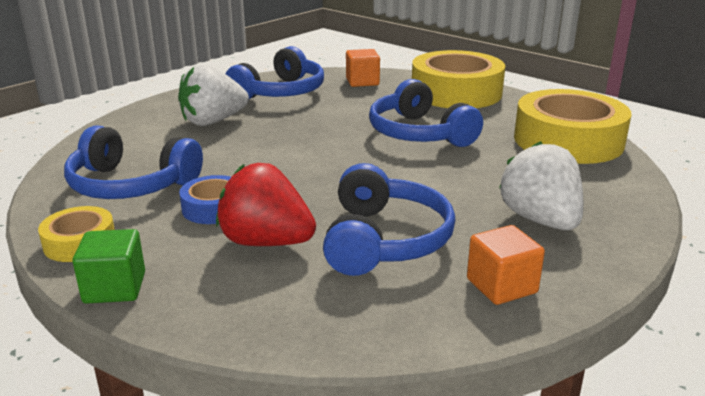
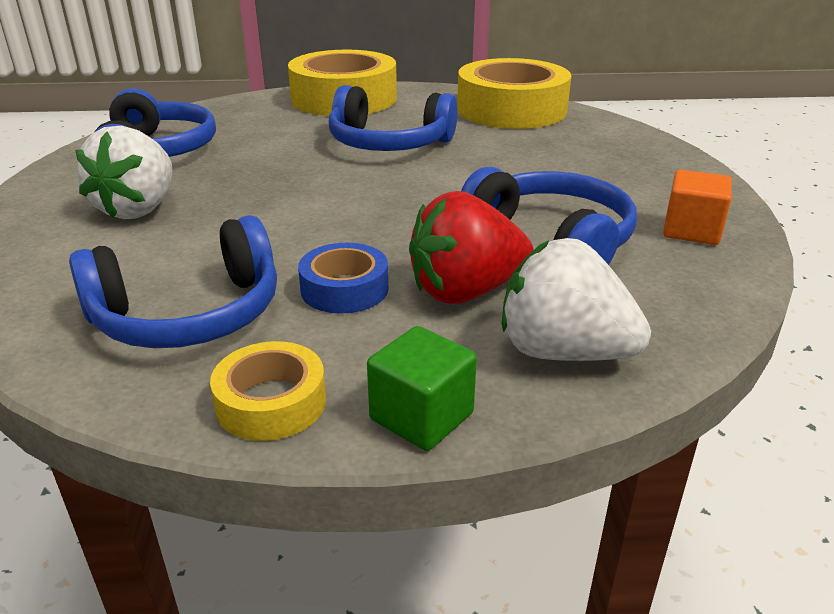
camera: 45 degrees left, 5 degrees up
orange cube [346,49,380,87] -> none
white strawberry [499,141,583,230] -> white strawberry moved to [501,238,651,361]

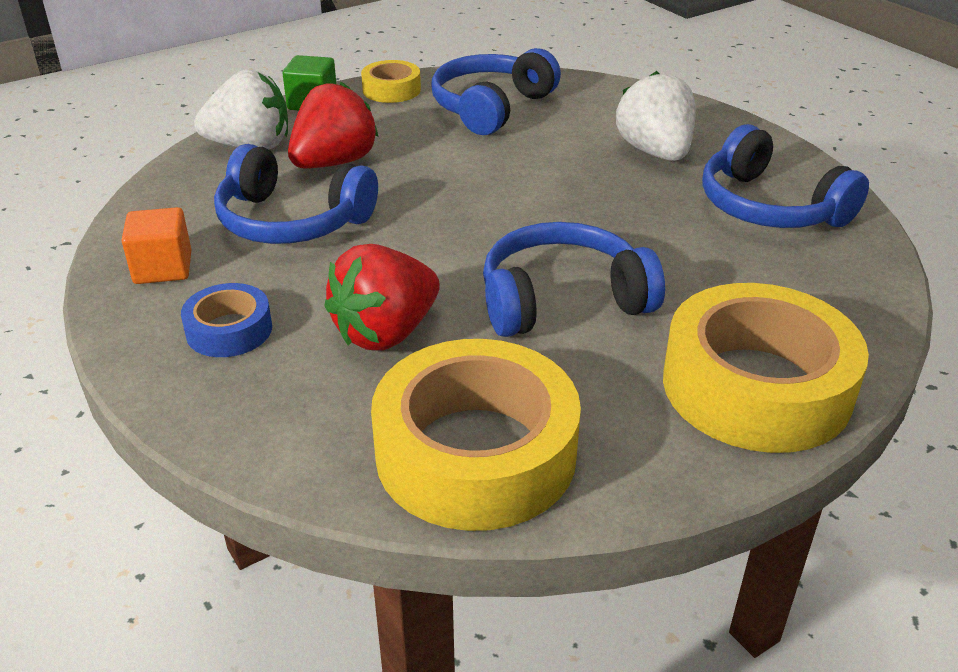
camera: 150 degrees right, 5 degrees up
blue tape [298,243,388,314] -> blue tape moved to [181,283,272,357]
none -> red strawberry [324,244,440,350]

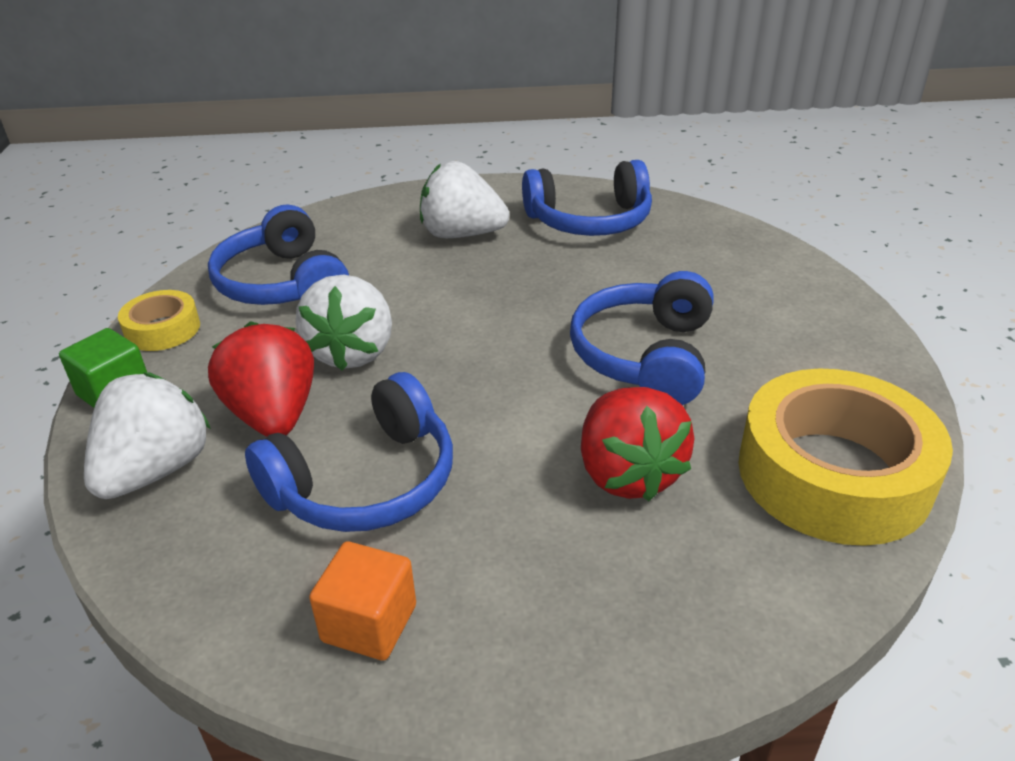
camera: 60 degrees left, 0 degrees up
blue tape [181,283,272,357] -> none
yellow tape [663,283,869,453] -> none
none -> white strawberry [296,274,392,370]

